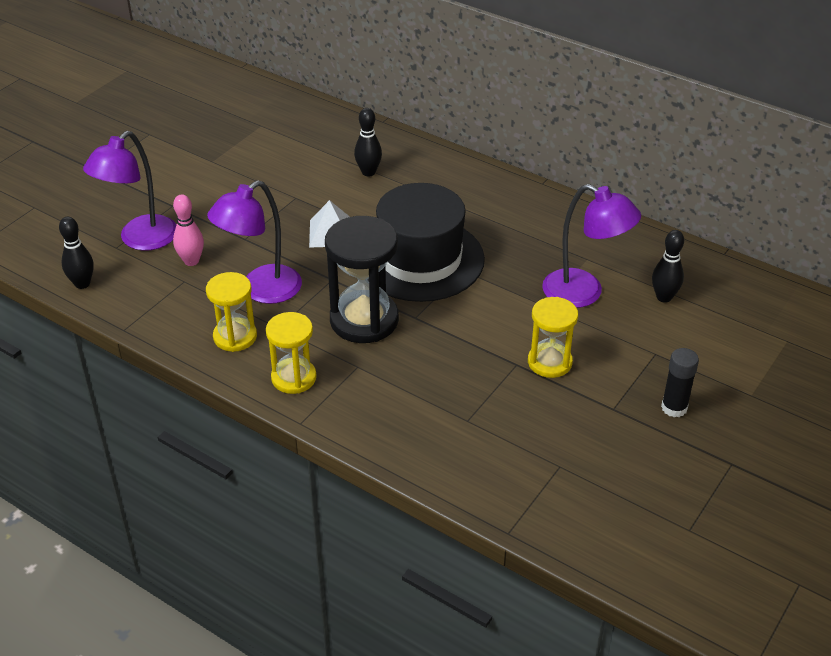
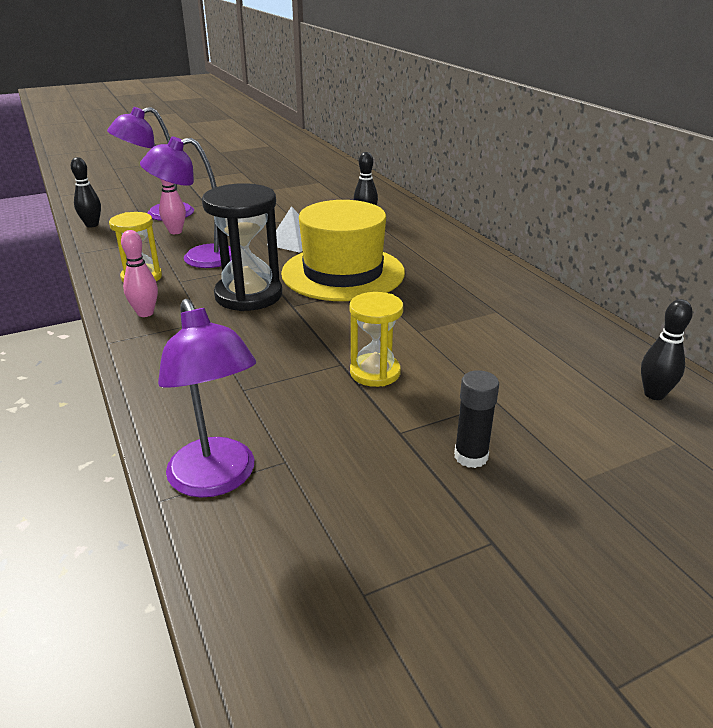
camera: 30 degrees right, 10 degrees down
yellow hourglass [266,312,317,394] -> pink bowling pin [121,230,158,317]
black hat [368,183,485,302] -> yellow hat [281,200,405,301]
purple lamp [542,184,641,308] -> purple lamp moved to [158,299,256,497]
black bowling pin [652,230,684,303] -> black bowling pin moved to [641,299,693,400]

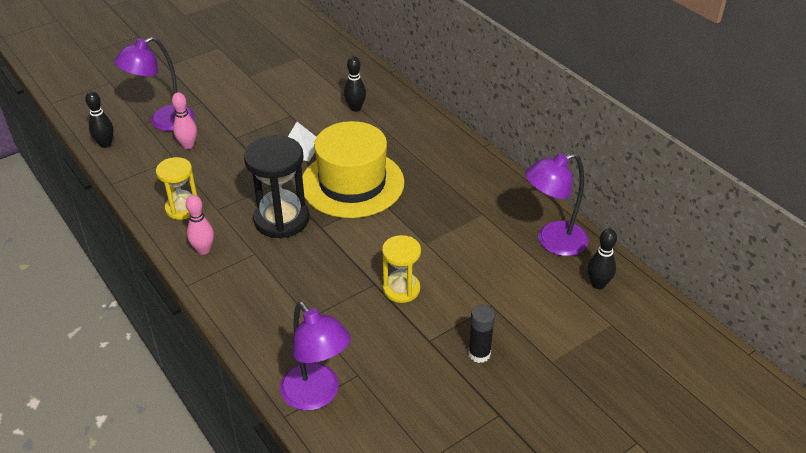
camera: 10 degrees left, 10 degrees up
purple lamp [140,137,232,268] -> purple lamp moved to [525,153,589,256]

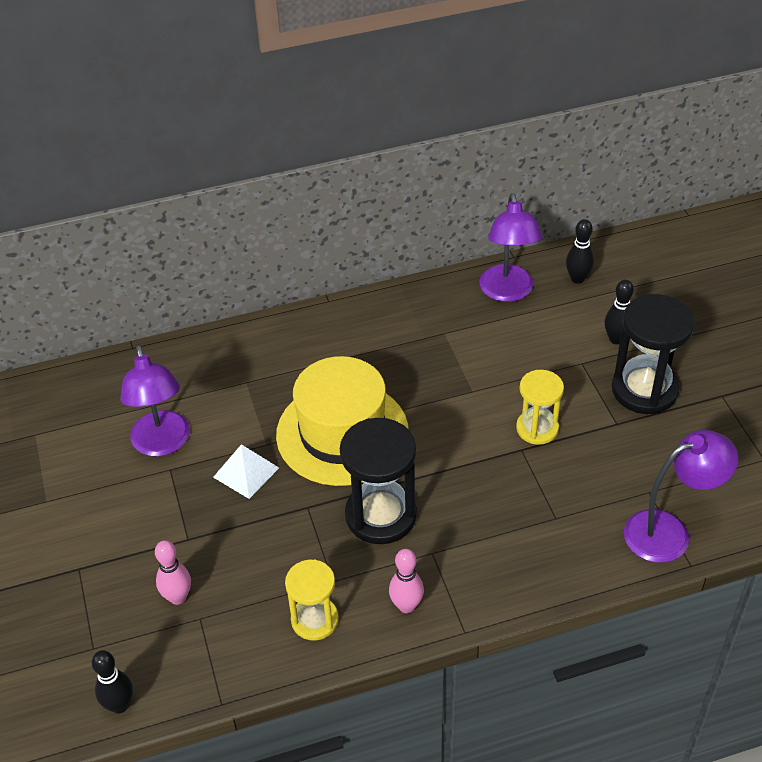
camera: 70 degrees left, 5 degrees up
purple lamp [114,37,195,131] -> purple lamp moved to [120,345,190,457]
black bowling pin [344,56,366,112] -> black bowling pin moved to [604,280,634,345]
black glue stick [468,305,495,363] -> black hourglass [611,294,695,414]

